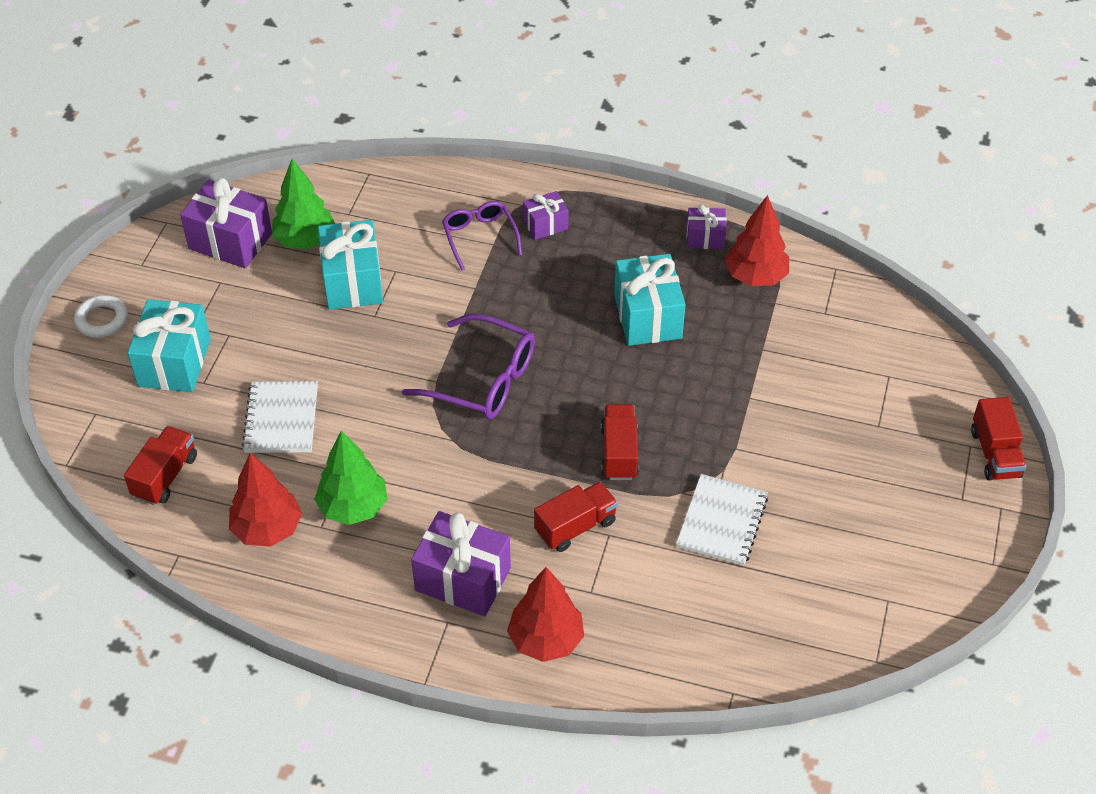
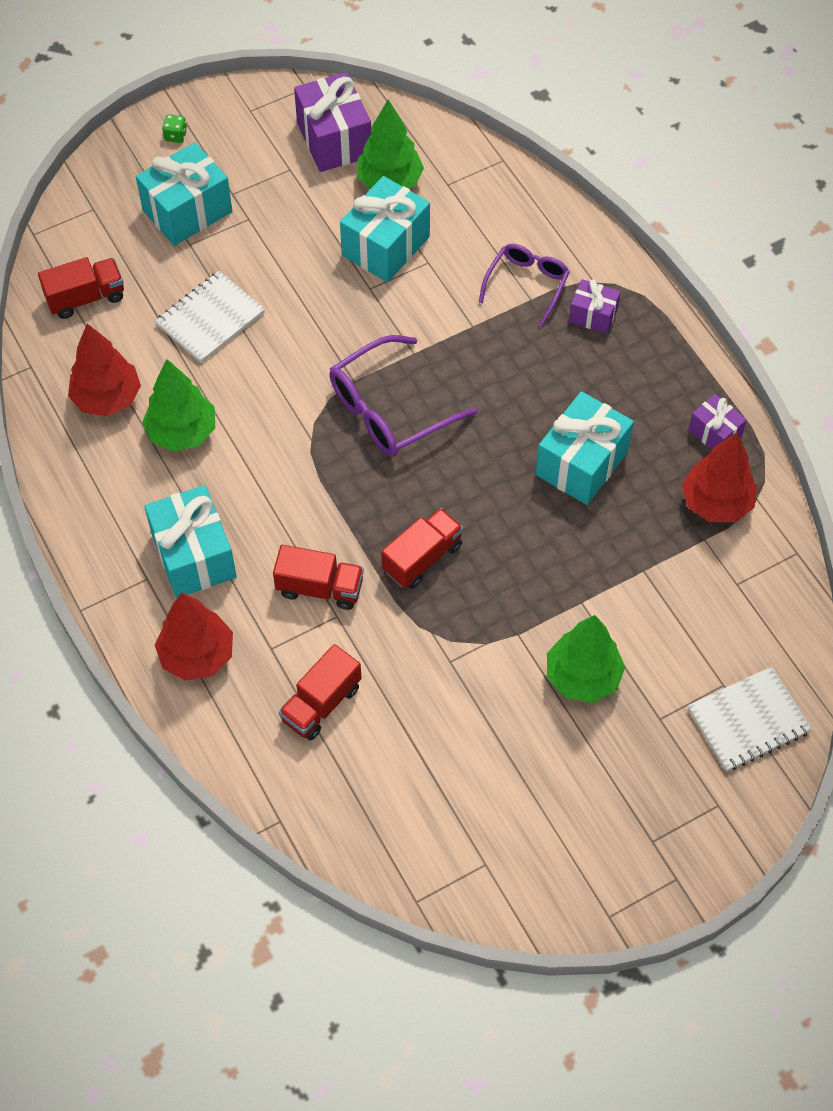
camera: 45 degrees right, 10 degrees up
white ring [74,295,128,338] -> green dice [162,114,187,143]
purple glasses [402,314,535,420] -> purple glasses turned 75 degrees clockwise [329,335,478,457]
purple gift [411,511,511,617] -> turquoise gift [144,485,237,598]
white notebook [676,474,768,566] -> white notebook moved to [688,666,812,771]
red truck [971,397,1026,481] -> red truck moved to [279,644,361,741]
none -> green tree [547,615,625,703]

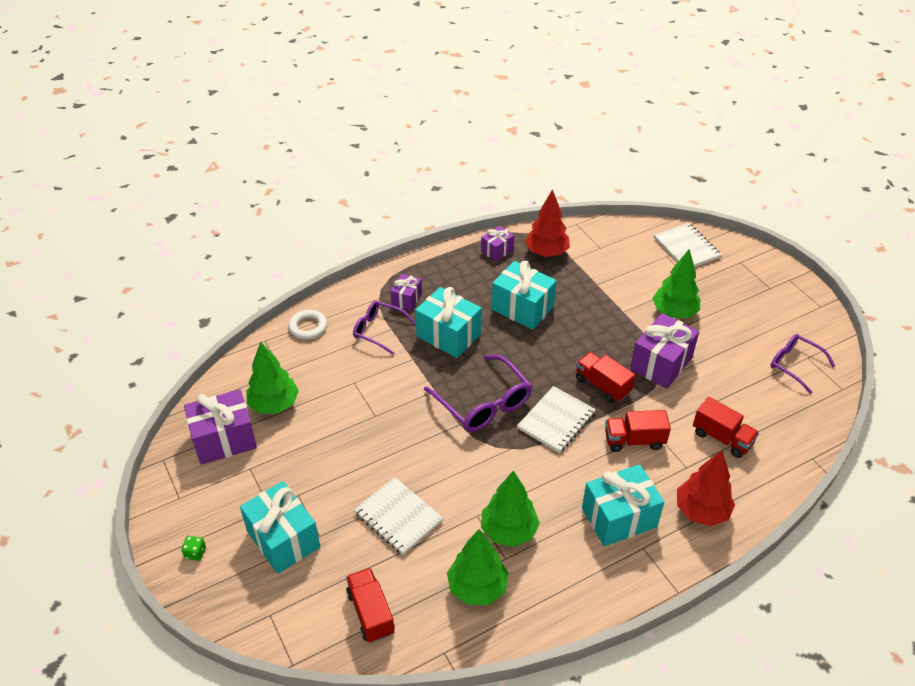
camera: 90 degrees left, 15 degrees down
red tree [68,324,141,416] -> green tree [447,529,509,605]
red truck [273,545,364,610] -> red truck turned 105 degrees counterclockwise [605,410,671,452]
turquoise gift [340,176,430,282] -> turquoise gift moved to [415,287,482,358]
none -> white ring [288,310,327,339]
none -> white notebook [517,386,596,453]
none -> purple gift [630,313,699,389]
none -> purple glasses [770,334,835,394]

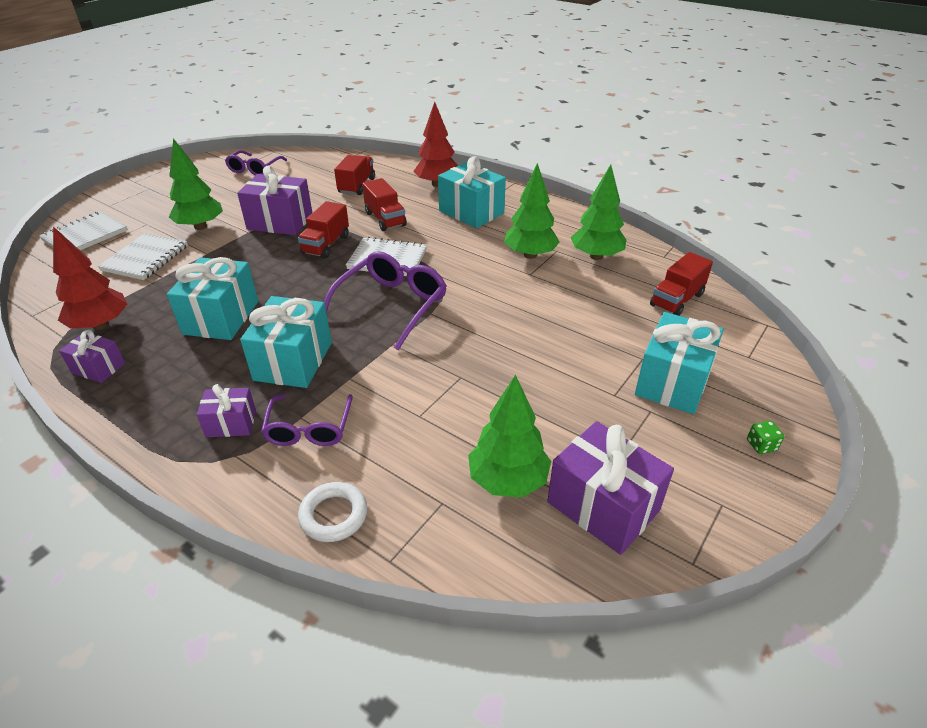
camera: 115 degrees left, 5 degrees down
white notebook [354,477,443,555] -> white notebook moved to [98,233,188,280]

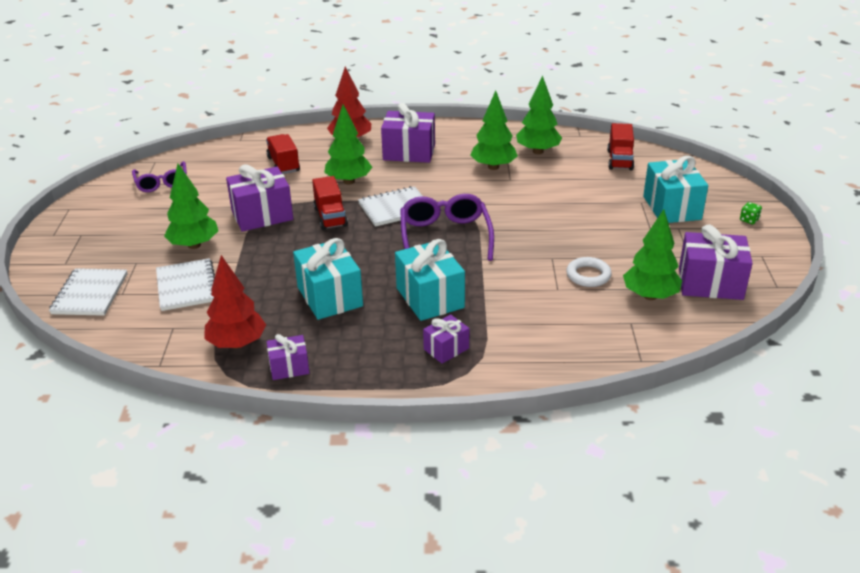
camera: 35 degrees left, 5 degrees down
purple glasses [261,394,353,446] -> none
white ring [298,482,367,542] -> white ring moved to [566,257,612,287]
red truck [362,178,407,231] -> green tree [324,104,372,184]
turquoise gift [438,156,506,228] -> purple gift [381,103,435,163]

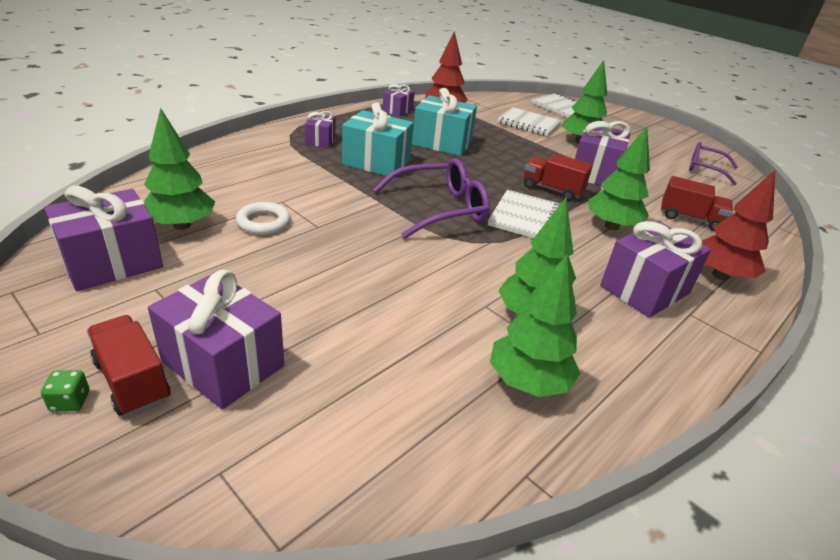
camera: 130 degrees right, 0 degrees up
purple glasses [400,194,494,261] -> purple glasses turned 60 degrees counterclockwise [373,158,490,239]
red truck [607,123,634,171] -> red truck moved to [87,315,170,416]
turquoise gift [643,156,708,223] -> purple gift [148,270,284,409]

